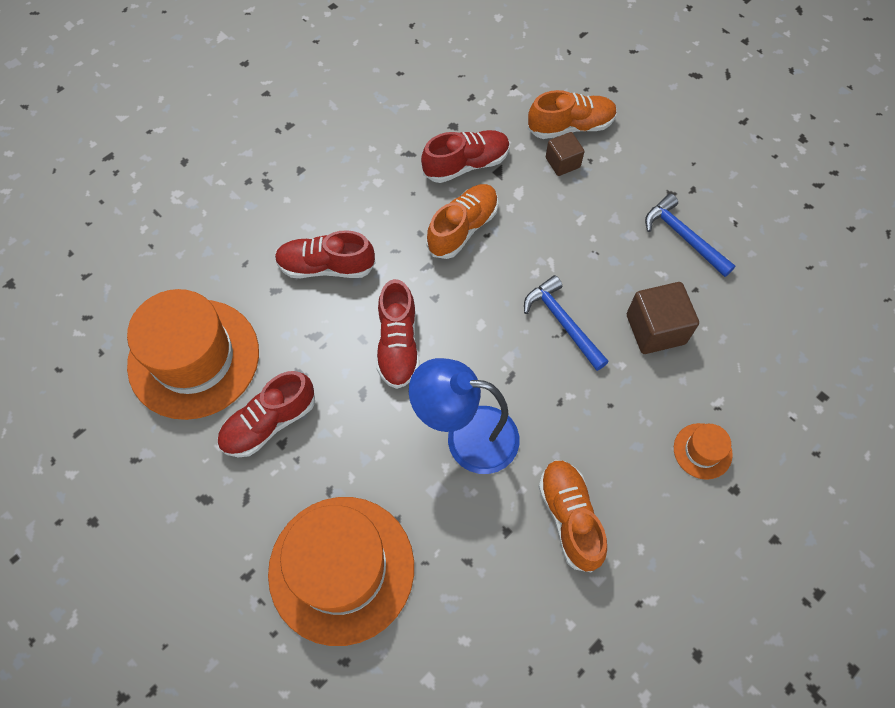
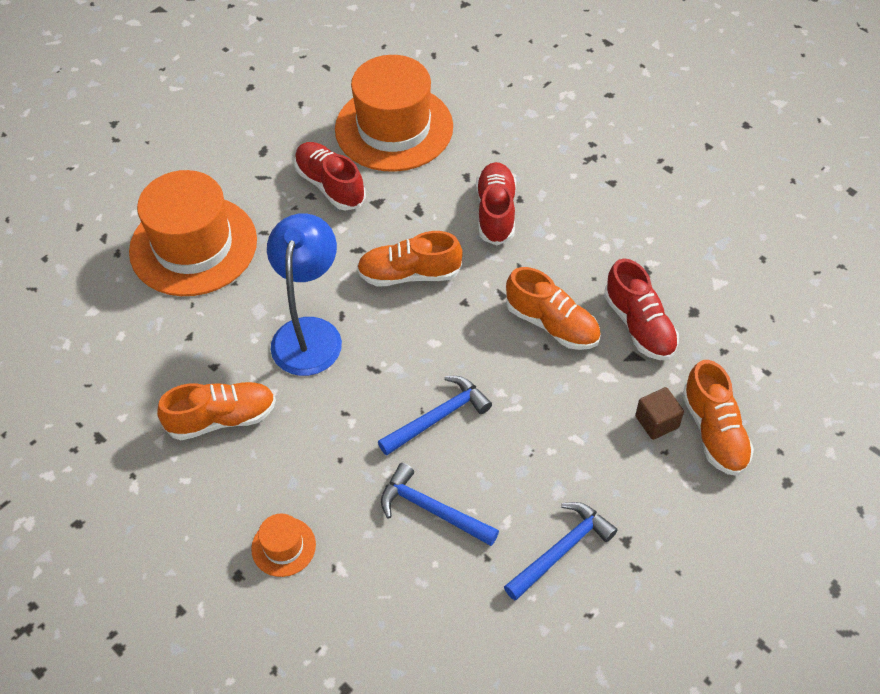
camera: 90 degrees right, 10 degrees down
red shoe [376,279,419,389] -> orange shoe [357,231,463,286]
brown cube [627,282,699,354] -> blue hammer [381,463,499,546]

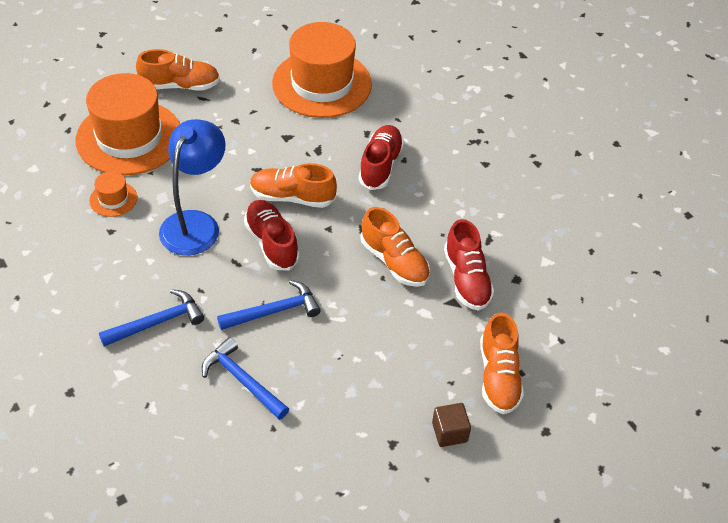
camera: 10 degrees right, 5 degrees down
orange shoe [157,382,276,440] -> orange shoe moved to [136,49,220,91]
orange hat [251,514,316,577] -> orange hat moved to [89,171,137,217]
red shoe [294,142,366,211] -> red shoe moved to [244,200,300,270]
blue hammer [504,502,618,601] -> blue hammer moved to [99,289,204,346]
brown cube [635,387,684,440] -> brown cube moved to [432,403,471,447]

